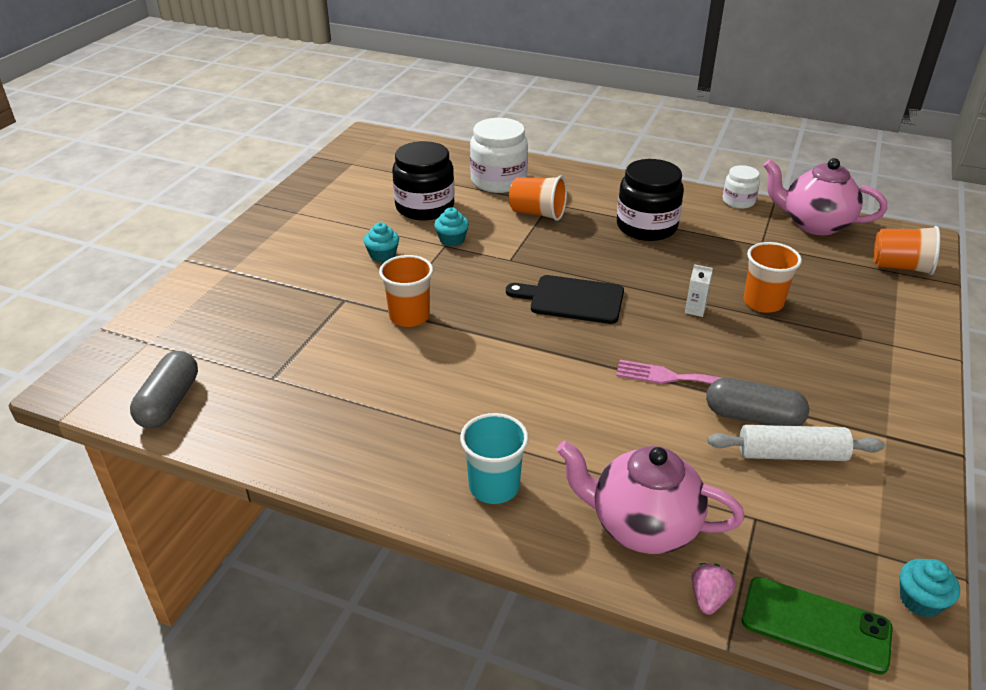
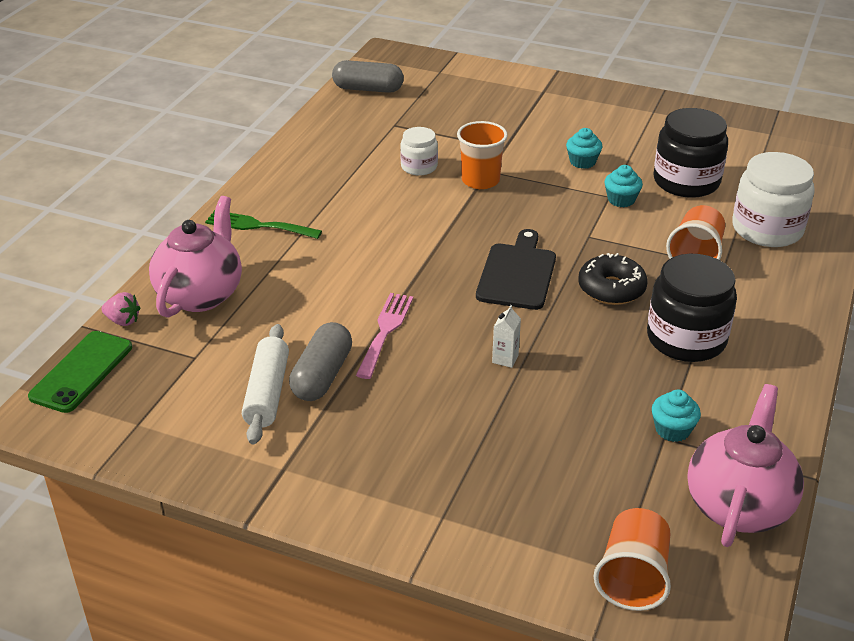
camera: 90 degrees right, 0 degrees up
turquoise cup [460,413,529,504] -> green fork [205,210,322,239]
white jar [723,165,760,209] -> white jar moved to [400,127,438,176]
orange cup [744,242,802,313] -> none
turquoise cupcake [900,559,960,617] -> turquoise cupcake moved to [652,390,701,442]
none -> black donut [578,253,647,305]

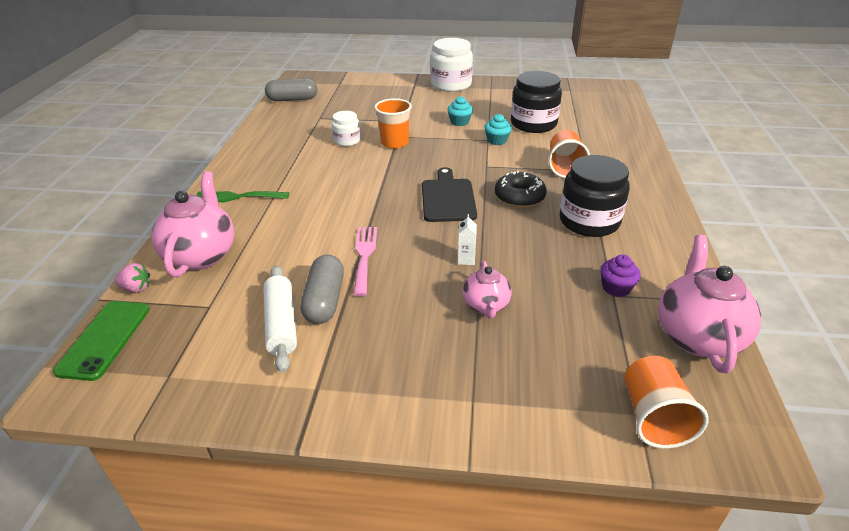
camera: 15 degrees left, 0 degrees up
turquoise cupcake [652,390,701,442] -> purple cupcake [600,254,641,297]
white jar [732,152,815,247] -> white jar moved to [431,38,473,92]
none -> pink teapot [462,261,512,318]

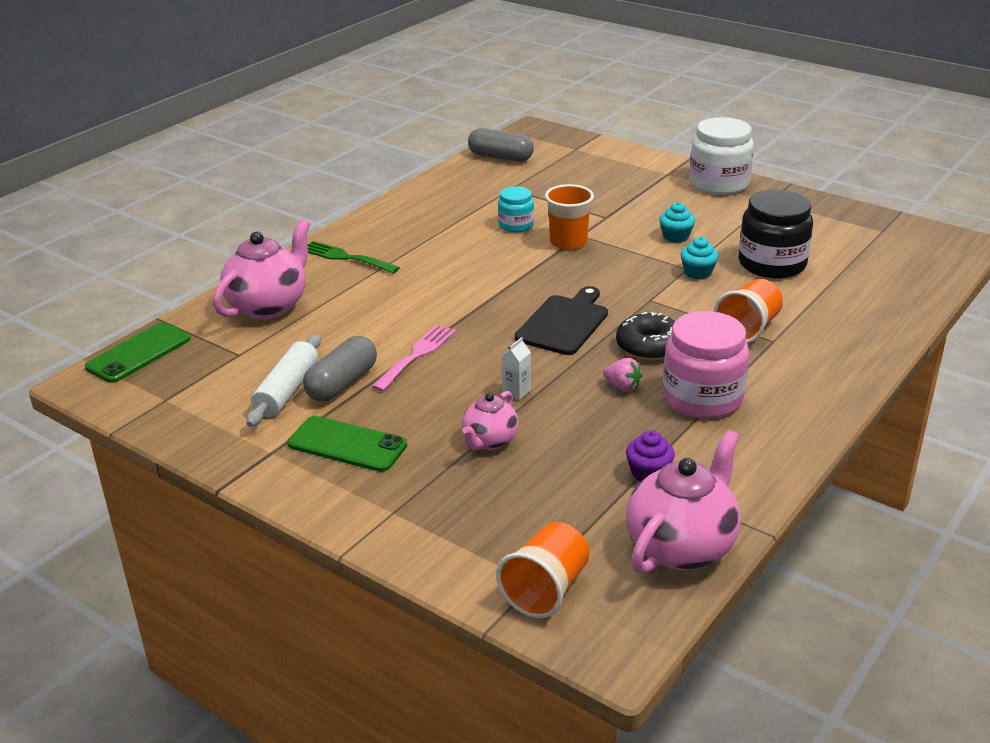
camera: 30 degrees right, 5 degrees down
pink strawberry [114,263,150,293] -> pink strawberry moved to [603,358,642,392]
white jar [332,111,361,146] -> turquoise jar [498,186,534,232]
black jar [559,155,630,237] -> pink jar [663,311,749,419]
none -> green phone [287,416,407,472]

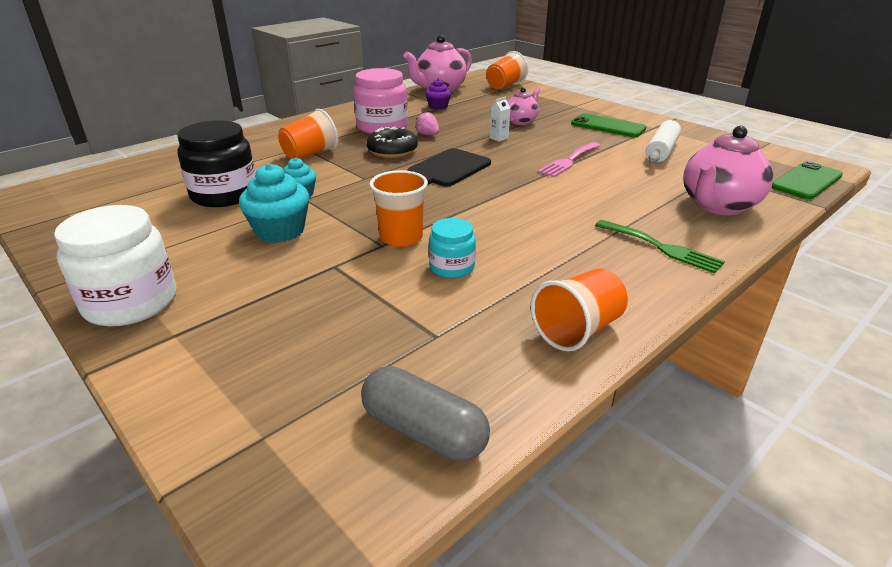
camera: 170 degrees left, 0 degrees up
grey capsule [303,336,377,402] -> none
turquoise cupcake [659,202,695,243] -> turquoise cupcake [239,164,309,243], size x1.65
none -> orange cup [531,268,628,352]

